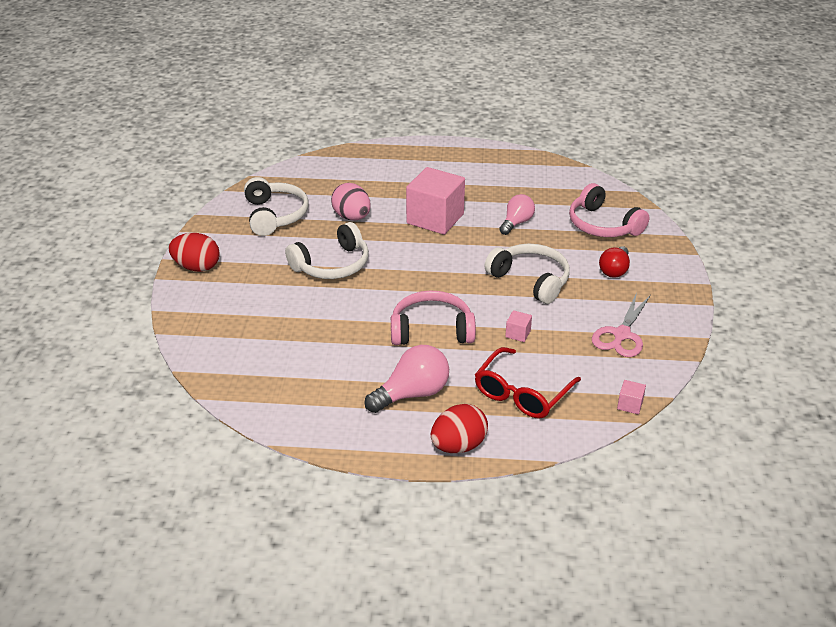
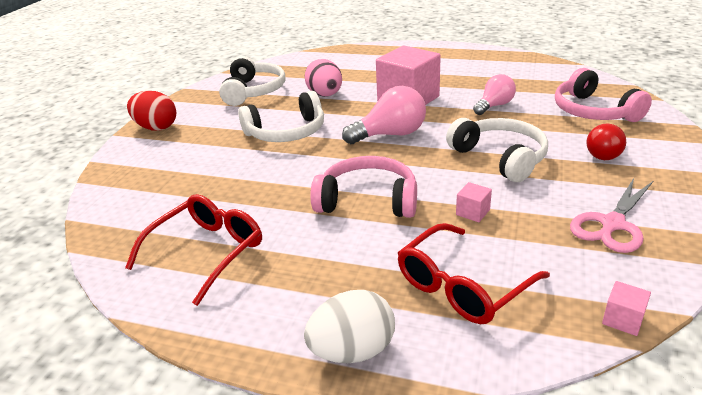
camera: 15 degrees right, 5 degrees down
pink light bulb [365,345,449,413] -> pink light bulb moved to [342,86,426,144]
red egg [431,404,488,453] -> white egg [304,290,395,363]
none -> red glasses [125,194,262,306]

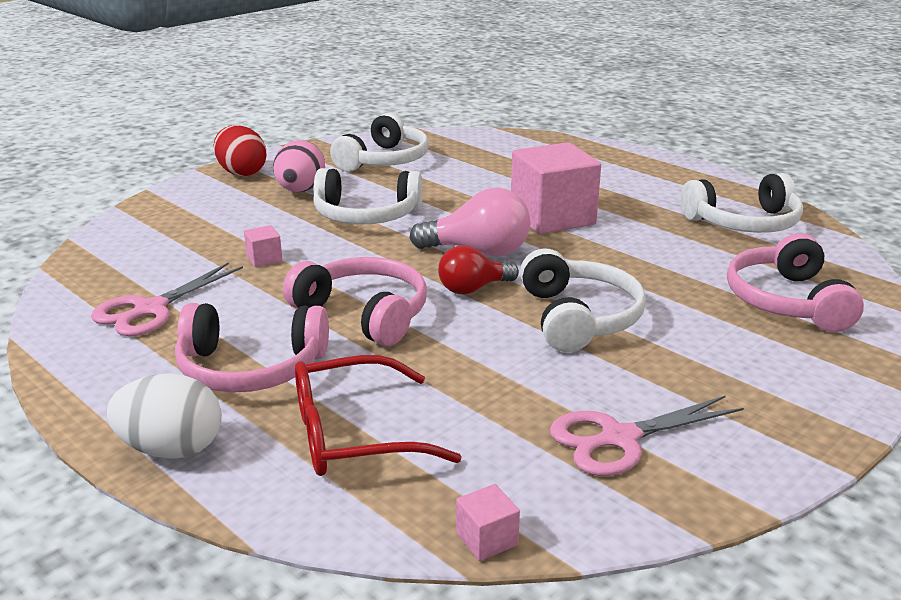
camera: 25 degrees right, 5 degrees down
red glasses [125,194,262,306] -> pink scissors [91,262,243,336]
pink egg [305,59,342,97] -> pink egg moved to [273,140,325,192]
pink cube [456,182,492,222] -> pink cube moved to [244,225,283,267]
pink light bulb [473,74,516,115] -> none
red light bulb [586,124,626,160] -> red light bulb moved to [438,245,519,295]
none -> pink headphones [175,303,329,393]
none -> white headphones [681,173,803,233]

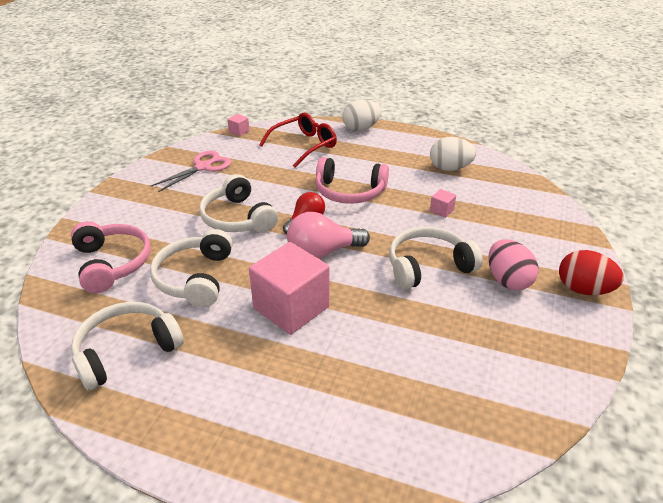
camera: 155 degrees right, 10 degrees up
pink scissors [91,262,243,336] -> white egg [430,137,476,171]
pink headphones [175,303,329,393] -> none
white headphones [330,113,429,172] -> white headphones moved to [150,229,233,307]

